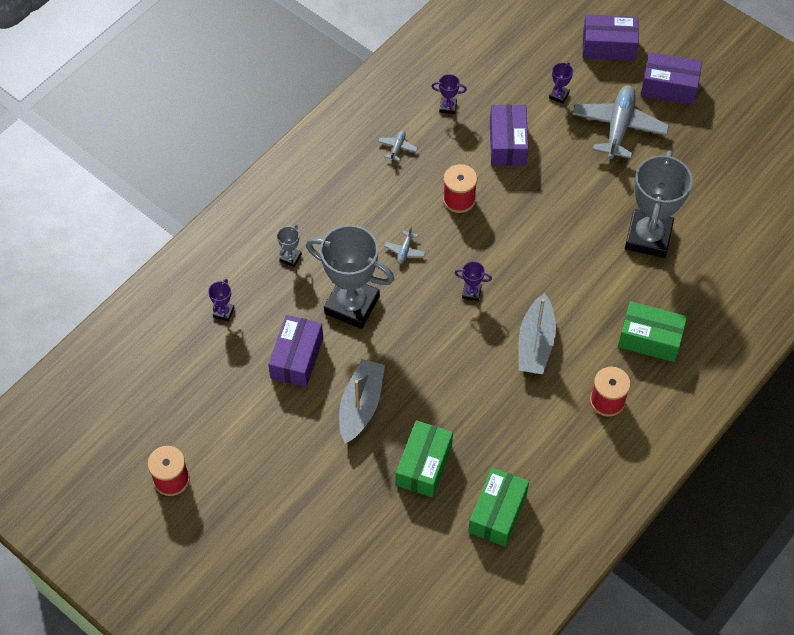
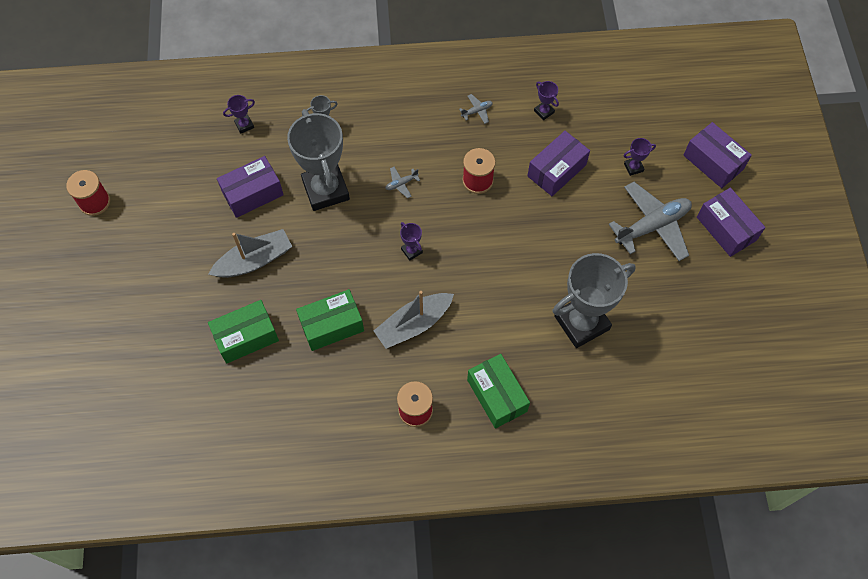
camera: 45 degrees right, 5 degrees up
green box [468,467,529,547] -> green box moved to [296,289,364,351]

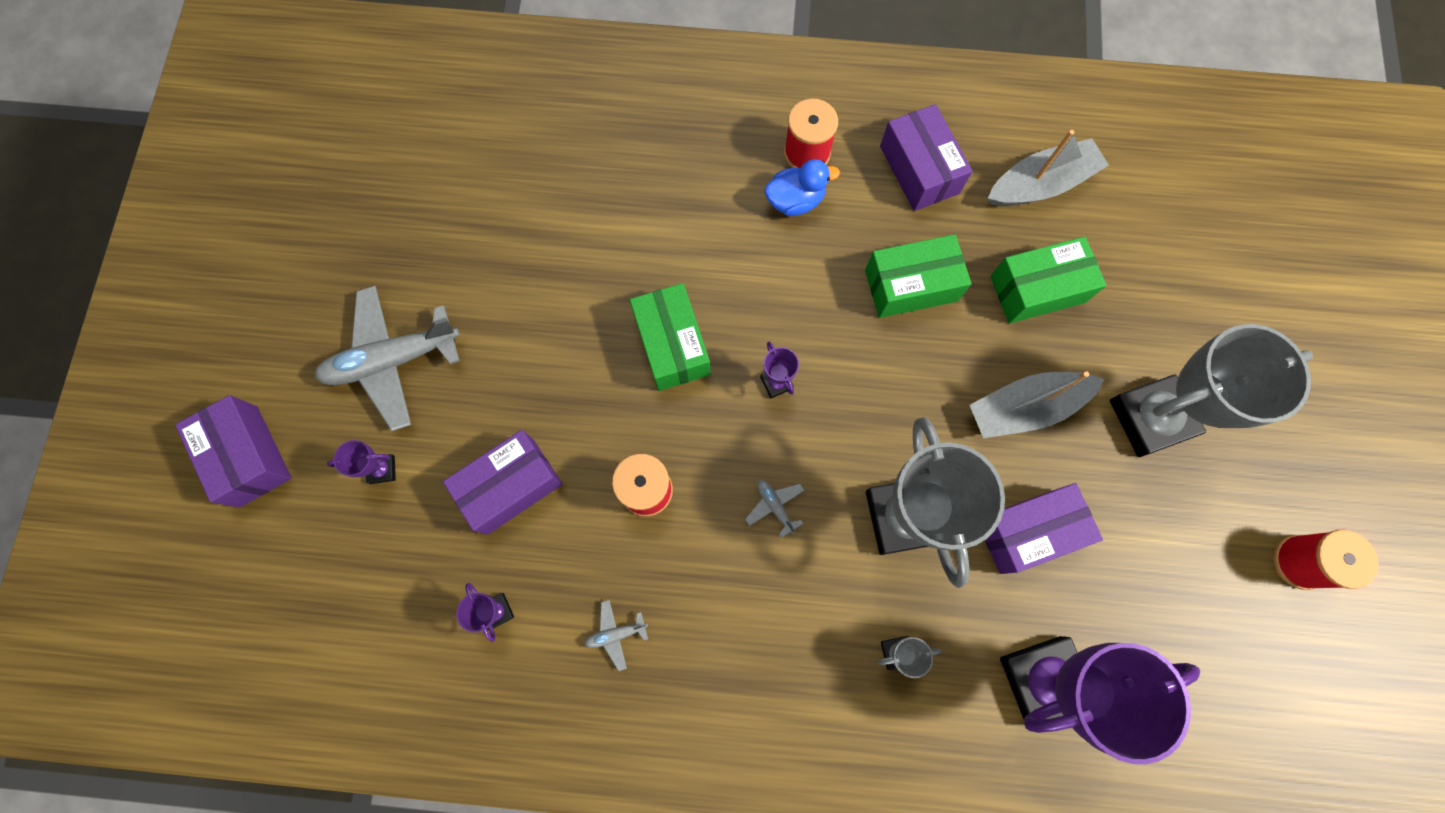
camera: 170 degrees left, 10 degrees up
purple trophy [223,95,255,133] -> purple trophy [1000,636,1200,764], size x2.48
grey boat [374,291,454,349] -> grey boat moved to [988,130,1109,206]
grey plane [385,167,420,198] -> grey plane turned 105 degrees counterclockwise [745,480,805,538]
green box [467,354,530,429] -> green box moved to [630,283,711,391]
grey trophy [552,253,636,348] -> grey trophy moved to [1110,324,1313,457]
purple box [697,188,766,257] -> purple box moved to [880,104,973,211]
none -> blue duck [765,159,840,216]

